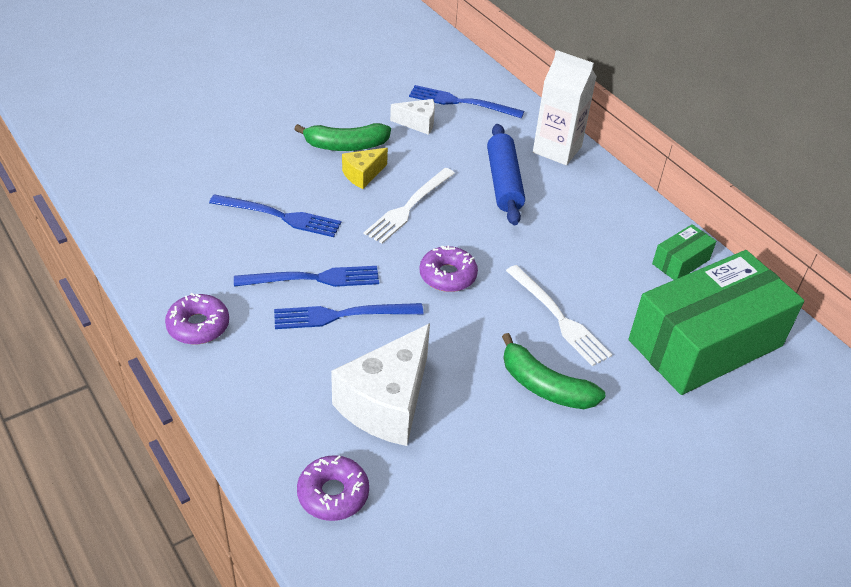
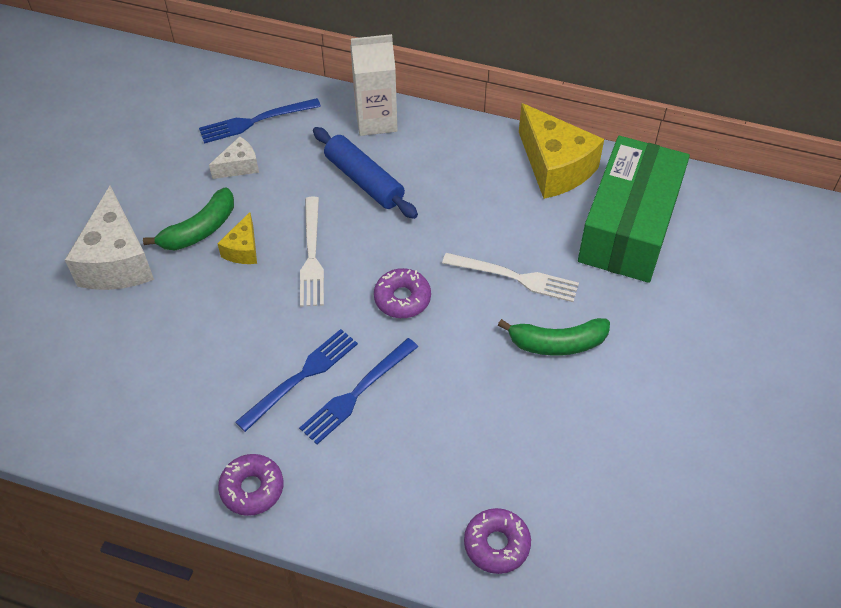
camera: 35 degrees left, 10 degrees up
blue fork [209,194,342,237] -> none
white cheese [331,323,430,446] -> white cheese moved to [65,186,154,290]
green box [652,224,716,280] -> yellow cheese [519,103,604,199]

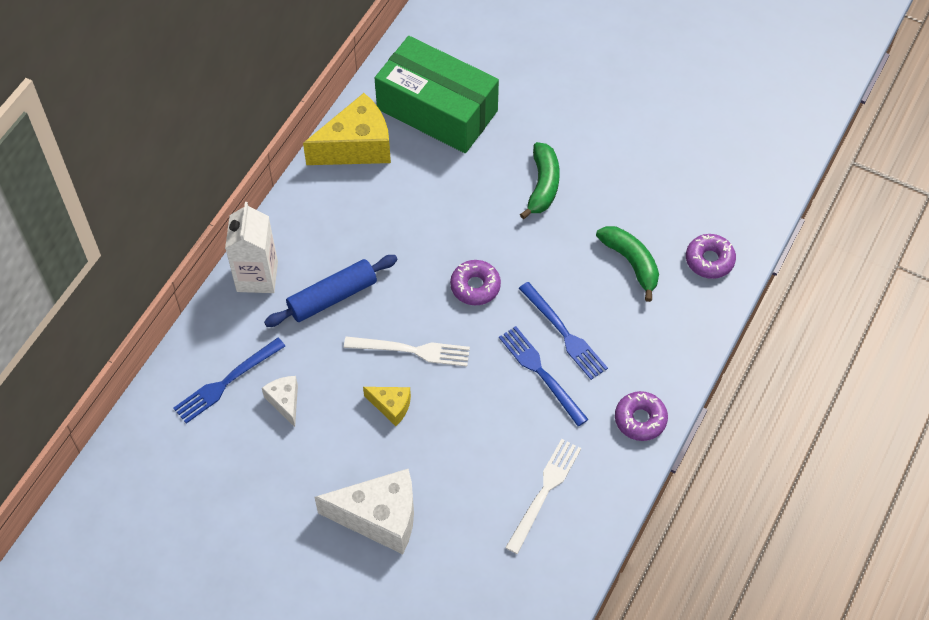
camera: 80 degrees left, 5 degrees up
green banana [143,187,234,250] -> green banana moved to [596,226,659,302]
blue fork [199,98,321,144] -> blue fork turned 60 degrees clockwise [173,338,285,424]
white fork [442,253,579,302] -> white fork moved to [505,439,581,554]

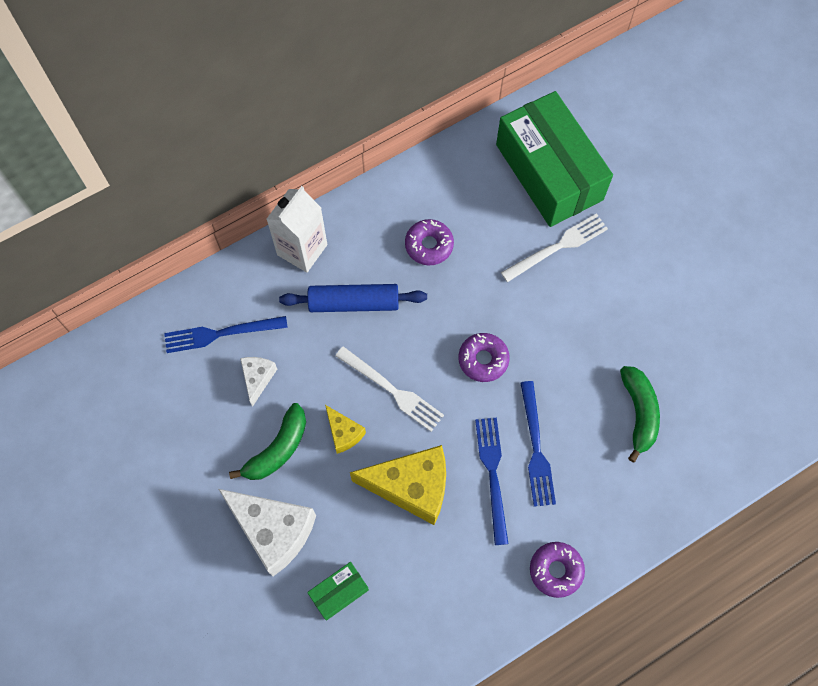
camera: 30 degrees right, 10 degrees up
yellow cheese [303,93,391,165] -> yellow cheese moved to [350,445,446,525]
white fork [505,439,581,554] -> white fork moved to [501,213,608,282]
green banana [520,142,560,219] -> green banana moved to [229,403,306,480]
purple donut [686,234,736,279] -> purple donut moved to [405,219,454,265]
none -> green box [307,562,369,621]

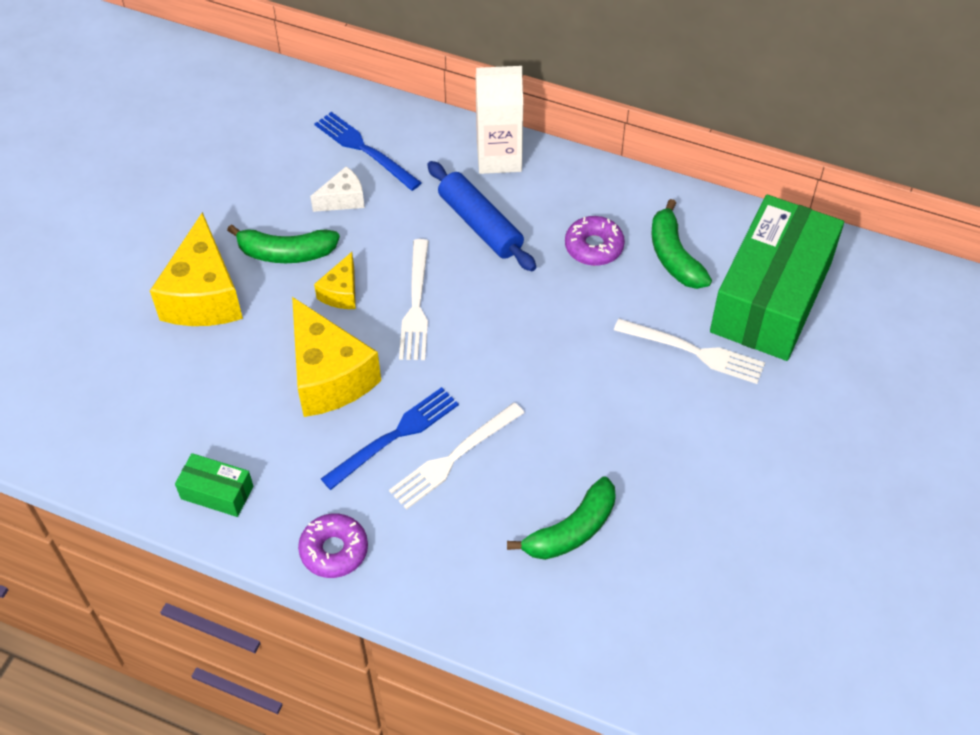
camera: 55 degrees right, 15 degrees down
white cheese [219,489,316,576] -> yellow cheese [150,212,243,326]
green box [307,562,369,621] -> green box moved to [175,453,253,517]
purple donut [458,333,510,382] -> none
blue fork [520,381,556,507] -> white fork [389,402,525,509]
none -> green banana [651,199,712,289]

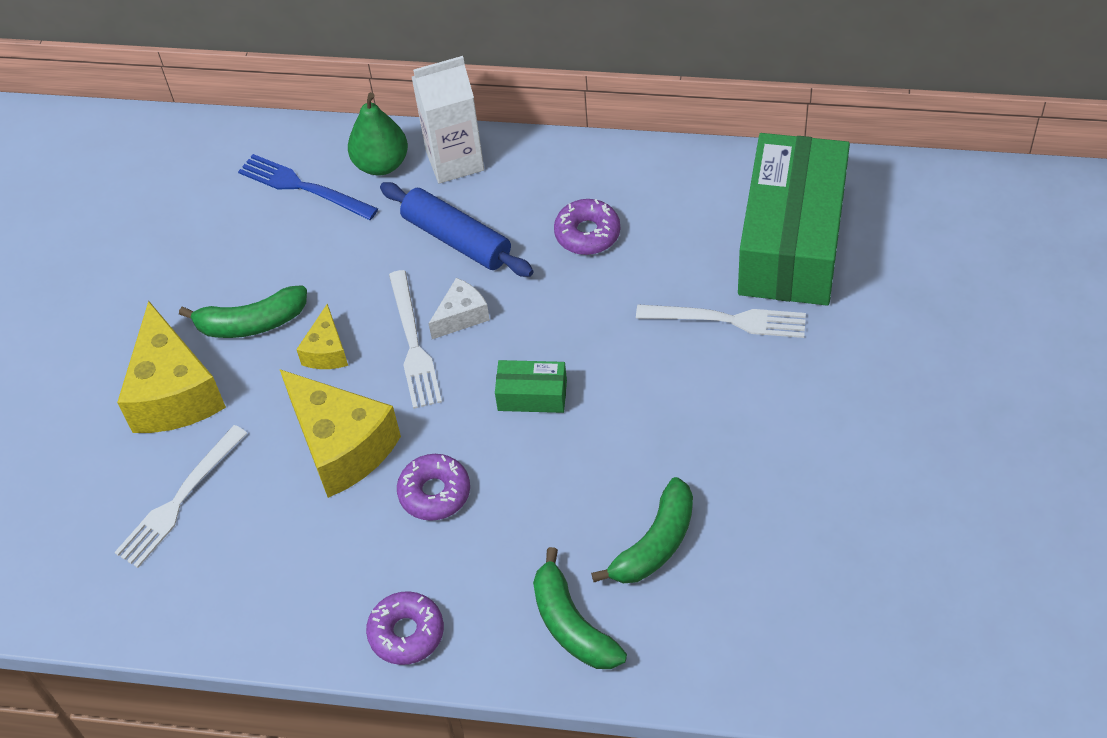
camera: 10 degrees left, 0 degrees up
green box [175,453,253,517] -> green box moved to [495,360,567,413]
white cheese [310,166,365,212] -> white cheese moved to [428,278,490,339]
blue fork [321,387,459,490] -> purple donut [397,454,470,521]
white fork [389,402,525,509] -> white fork moved to [114,425,247,568]
green banana [651,199,712,289] -> green banana moved to [533,547,627,669]
none -> green pear [348,92,408,176]

